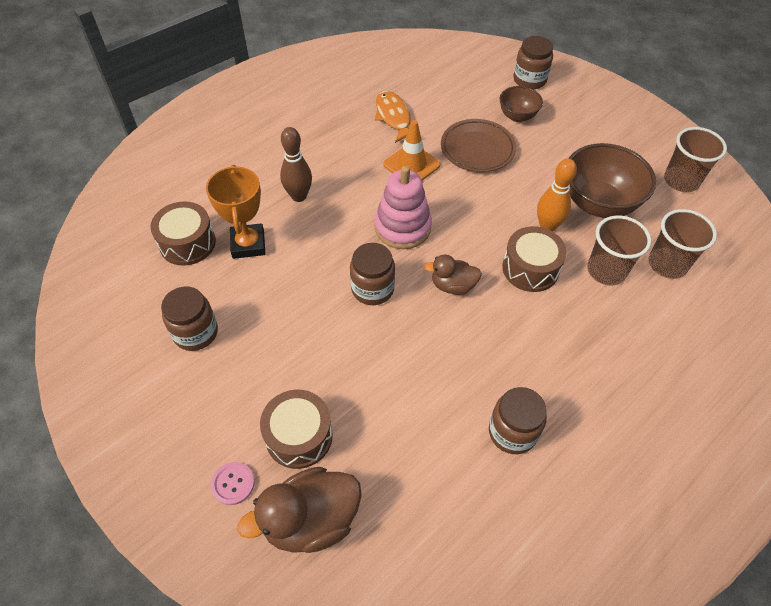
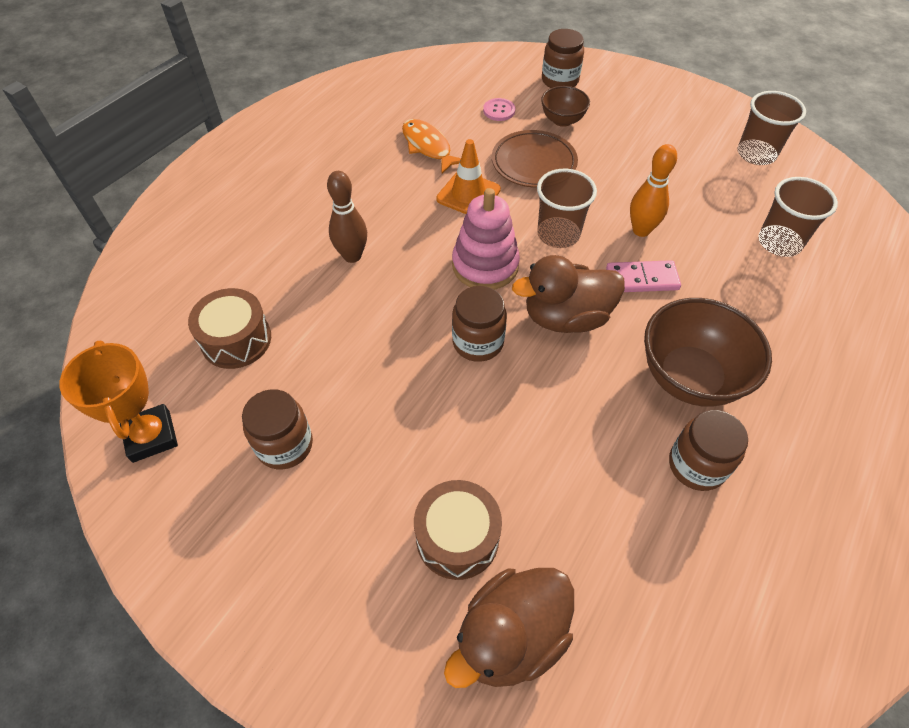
camera: 15 degrees left, 0 degrees up
orange trophy [206,165,266,259] -> orange trophy moved to [60,341,178,463]
pink button [211,462,254,505] -> pink button moved to [483,98,515,121]
brown duck [424,255,482,295] -> brown duck [512,255,625,333], size x1.69
brown drum [502,226,567,292] -> pink domino [606,260,681,292]
brown bowl [569,143,656,218] -> brown bowl moved to [644,298,772,407]
brown cup [587,215,651,285] -> brown cup moved to [537,169,597,248]

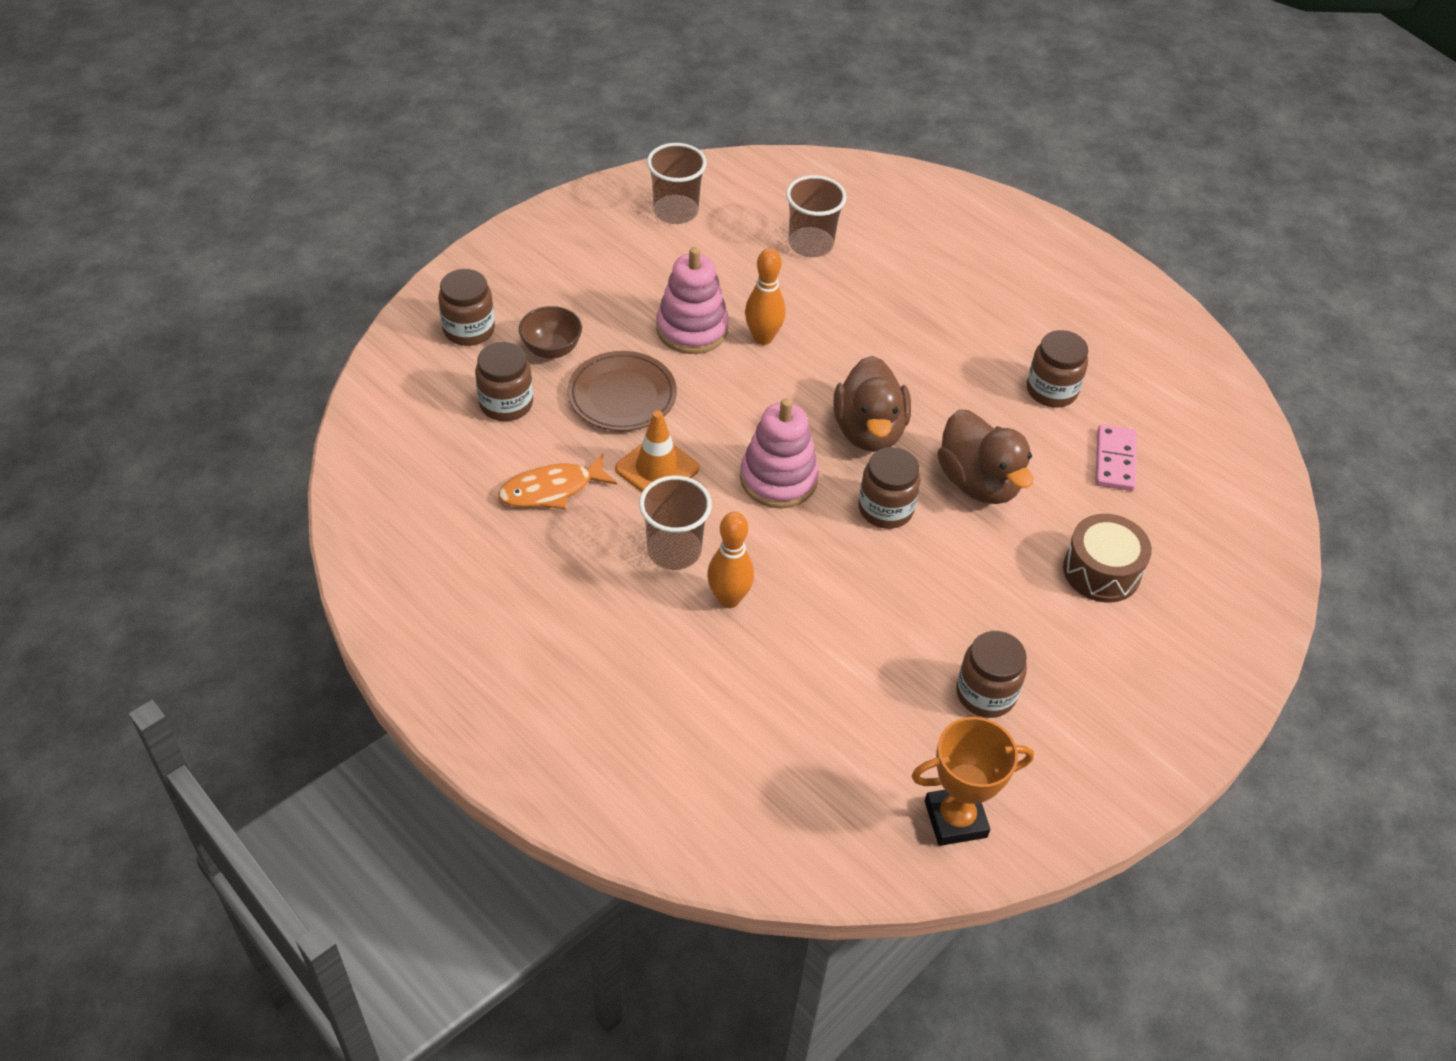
camera: 80 degrees left, 5 degrees down
brown drum [188,288,271,369] -> none
brown bowling pin [327,171,367,263] -> orange bowling pin [707,512,754,608]
brown duck [444,568,574,688] -> brown duck moved to [938,409,1033,504]
pink button [483,98,515,121] -> brown jar [475,342,533,421]
brown cup [537,169,597,248] -> brown cup moved to [639,476,712,570]
pink domino [606,260,681,292] -> pink domino moved to [1095,424,1137,491]
brown bowl [644,298,772,407] -> none
none -> pink stacking toy [656,247,729,354]

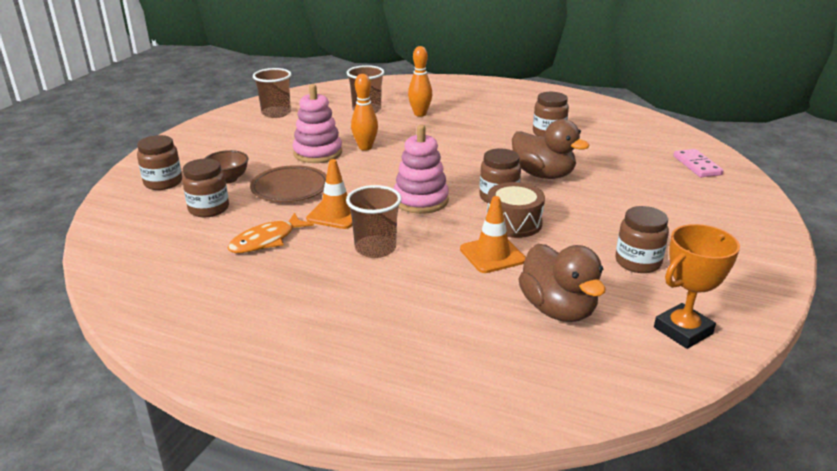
camera: 20 degrees left, 20 degrees down
orange bowling pin [707,512,754,608] -> orange bowling pin moved to [408,46,432,117]
brown duck [833,356,911,452] -> brown duck moved to [519,243,606,322]
brown drum [1063,514,1152,603] -> brown drum moved to [487,182,545,238]
pink domino [1095,424,1137,491] -> pink domino moved to [674,149,724,177]
none -> orange traffic cone [460,196,526,273]

